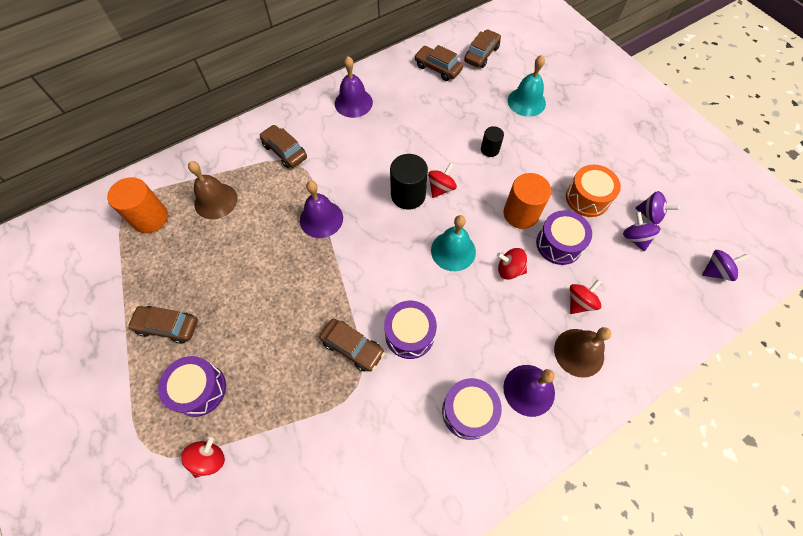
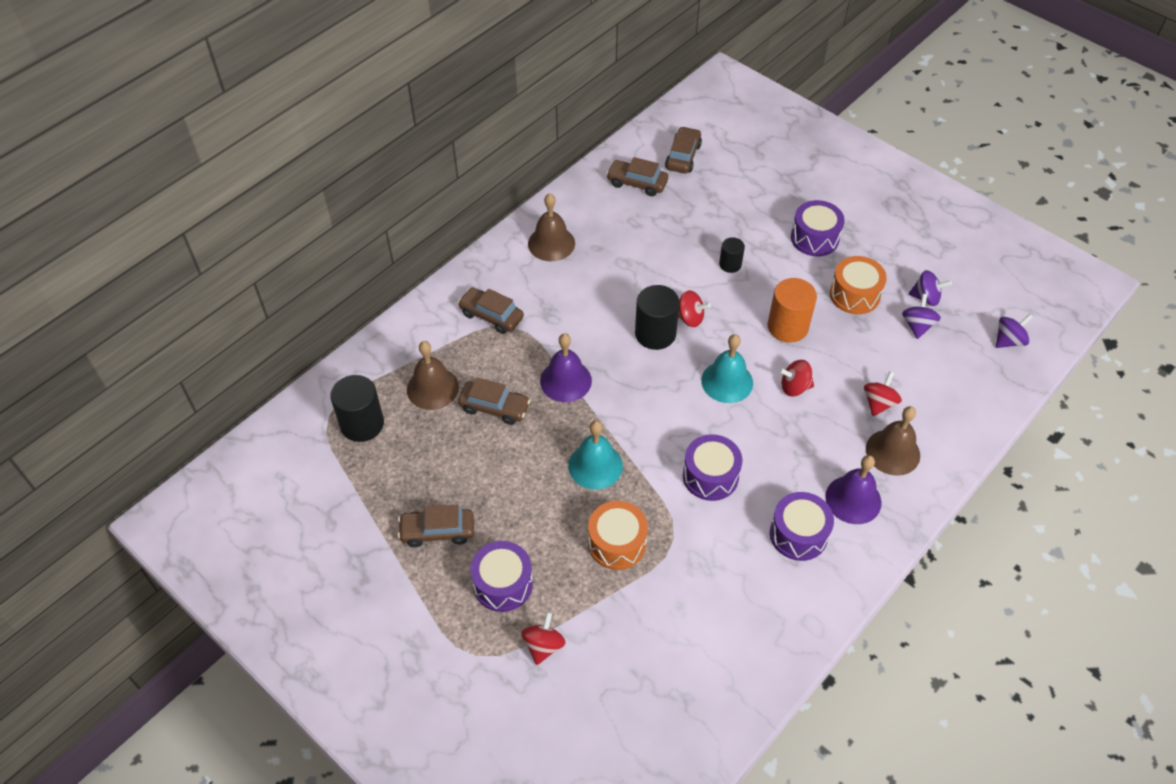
camera: 15 degrees left, 10 degrees down
orange cylinder [107,177,168,233] -> black cylinder [330,375,384,442]
brown car [319,319,385,372] -> brown car moved to [458,378,531,425]
purple bell [335,56,373,118] -> brown bell [528,193,575,261]
red spinning top [428,163,457,198] -> red spinning top turned 90 degrees clockwise [678,290,711,327]
turquoise bell [508,55,546,117] -> turquoise bell moved to [568,420,623,490]
purple drum [536,210,592,265] -> purple drum moved to [791,200,845,256]
purple spinning top [623,212,661,251] -> purple spinning top turned 45 degrees clockwise [902,294,941,339]
none -> orange drum [588,501,648,570]

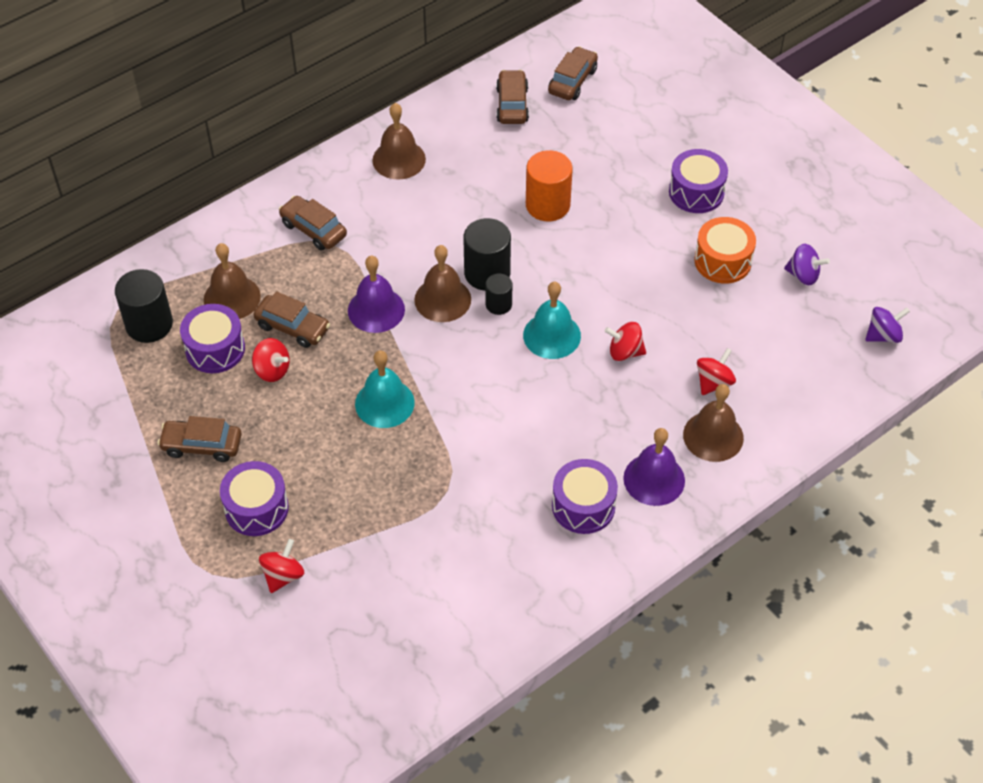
camera: 10 degrees right, 0 degrees up
orange drum [588,501,648,570] -> none
brown car [606,157,668,196] -> brown car turned 60 degrees clockwise [496,70,529,124]
red spinning top [678,290,711,327] -> red spinning top moved to [252,338,290,382]
purple drum [683,434,743,501] -> purple drum moved to [180,304,245,373]
black cylinder [719,237,745,273] -> black cylinder moved to [485,274,512,315]
orange cylinder [767,278,817,343] -> orange cylinder moved to [526,150,573,221]
purple spinning top [902,294,941,339] -> none
none -> brown bell [414,245,471,322]

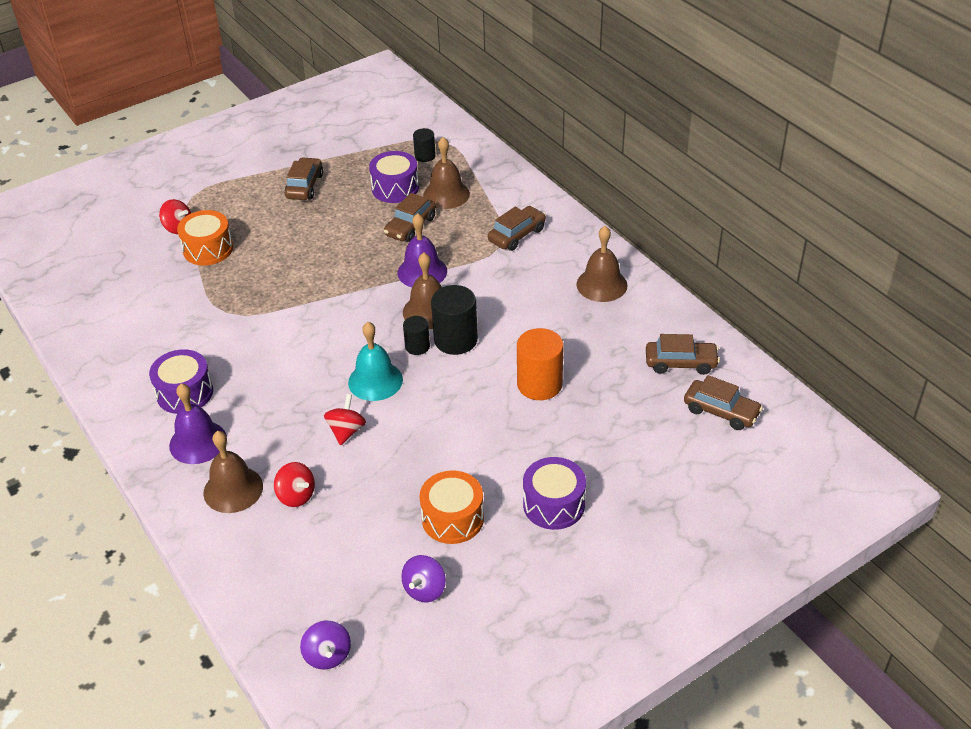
camera: 95 degrees right, 10 degrees down
black cylinder [115,269,173,343] -> black cylinder [413,128,436,162], size x0.57
purple drum [220,461,289,536] -> none
red spinning top [252,338,290,382] -> none
turquoise bell [355,350,415,428] -> none
none -> orange drum [177,210,233,266]

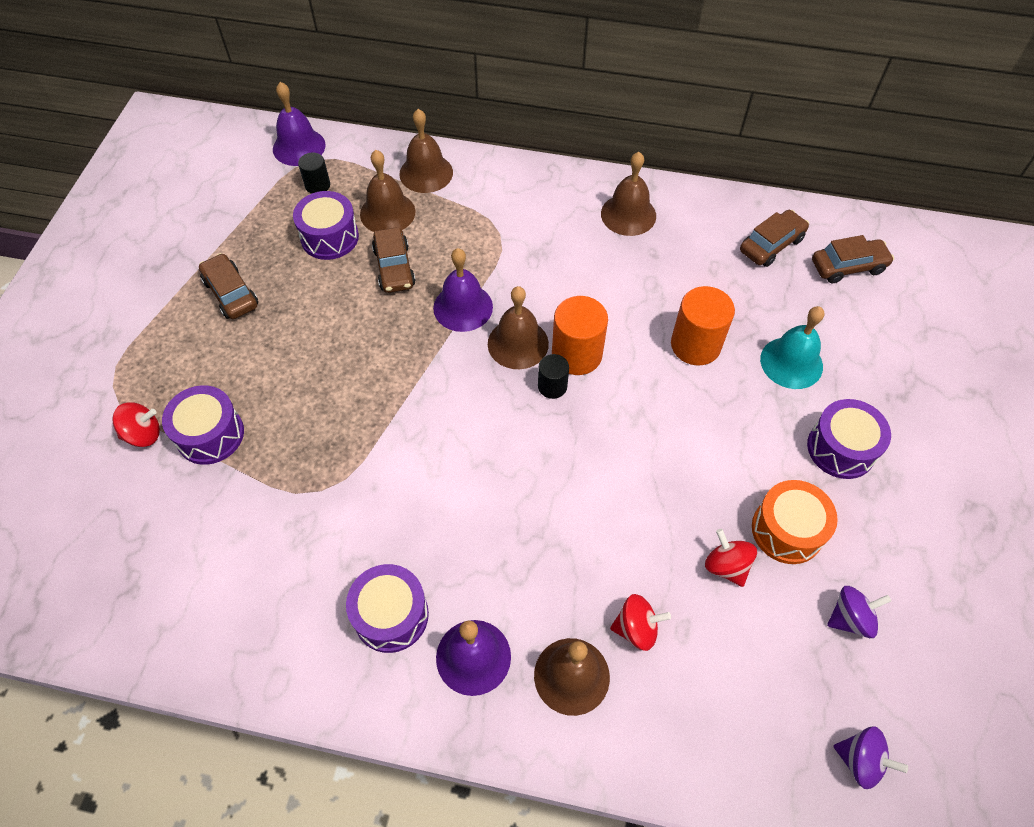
camera: 45 degrees left, 15 degrees up
orange drum [177,210,233,266] -> purple drum [162,385,244,465]
red spinning top [324,394,366,445] -> red spinning top moved to [705,529,757,587]
turquoise bell [348,322,403,401] -> turquoise bell moved to [760,306,824,389]
purple spinning top [401,555,446,602] -> purple spinning top turned 90 degrees counterclockwise [827,586,891,638]
black cylinder [431,285,478,355] -> orange cylinder [552,296,608,375]
brown car [488,206,546,251] -> none
none -> purple bell [273,82,326,166]
none -> brown bell [399,109,453,193]

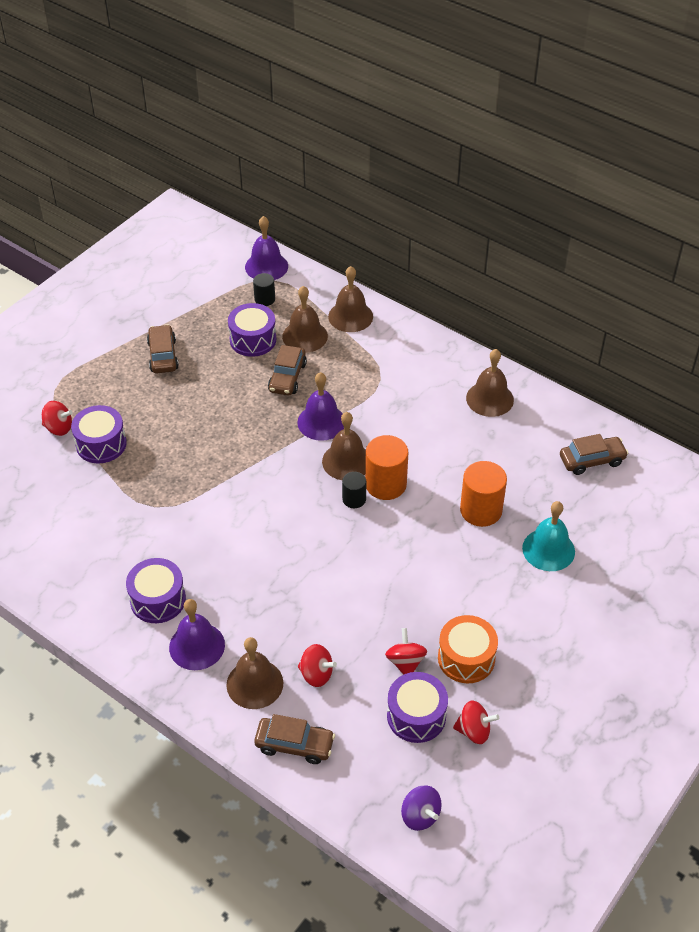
camera: 25 degrees right, 10 degrees down
purple drum [807,399,891,479] -> purple drum moved to [387,672,448,743]
brown car [812,235,894,283] -> brown car moved to [254,714,335,764]
purple spinning top [827,586,891,638] -> red spinning top [453,700,499,744]

